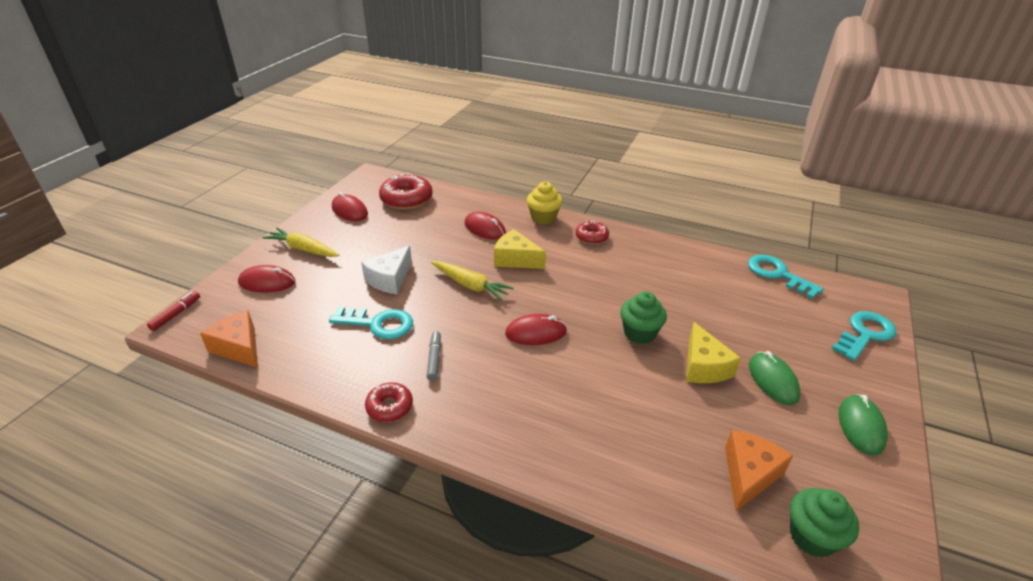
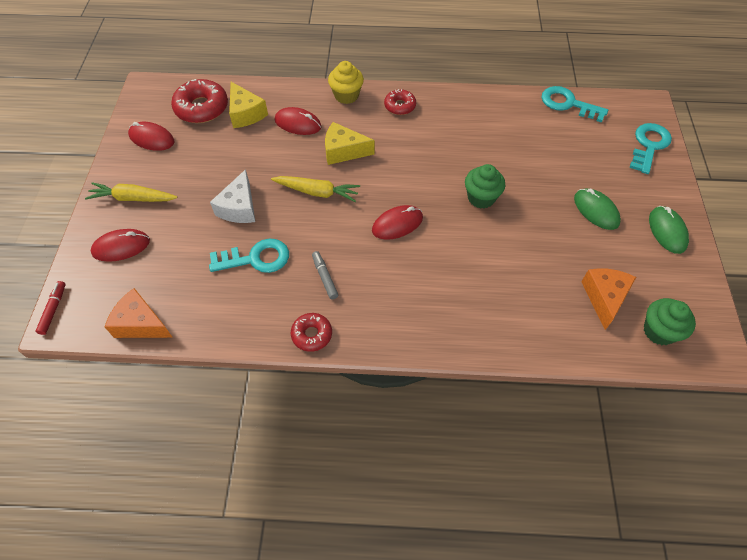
camera: 20 degrees left, 20 degrees up
yellow cheese [686,322,741,383] -> yellow cheese moved to [229,82,268,128]

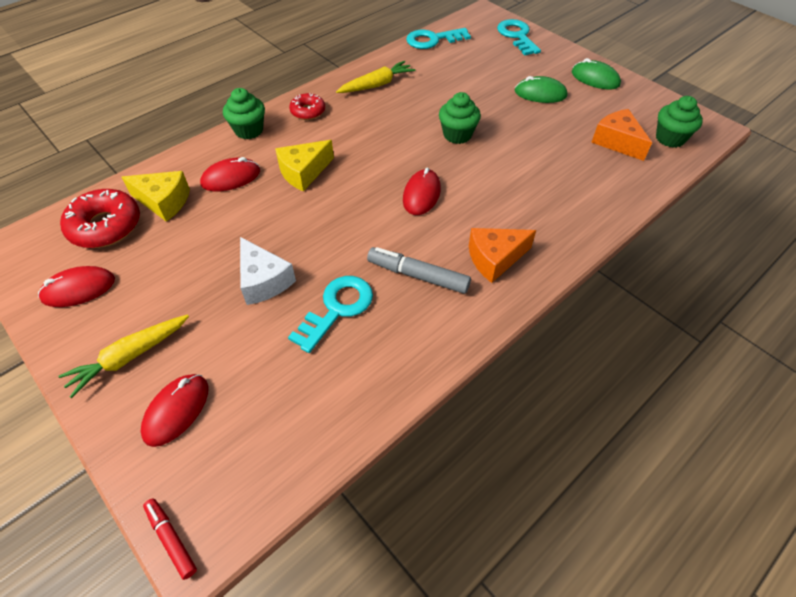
camera: 45 degrees left, 5 degrees down
orange cheese [105,288,173,338] -> orange cheese moved to [469,228,536,283]
yellow carrot [271,176,360,202] -> yellow carrot moved to [336,61,415,93]
red donut [291,313,332,352] -> none
grey marker [312,251,338,299] -> grey marker [367,247,471,294], size x1.61
yellow cupcake [328,61,364,104] -> green cupcake [223,88,265,139]

